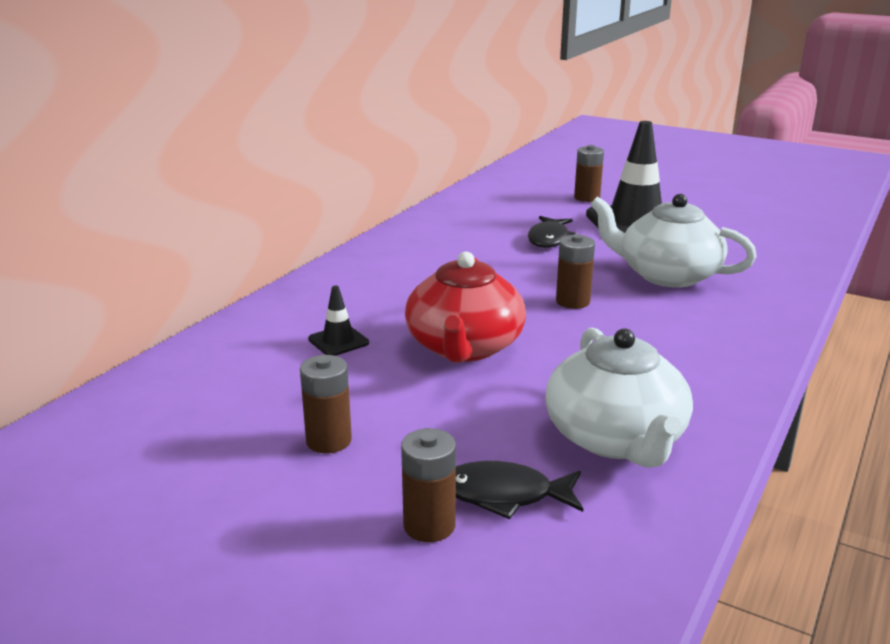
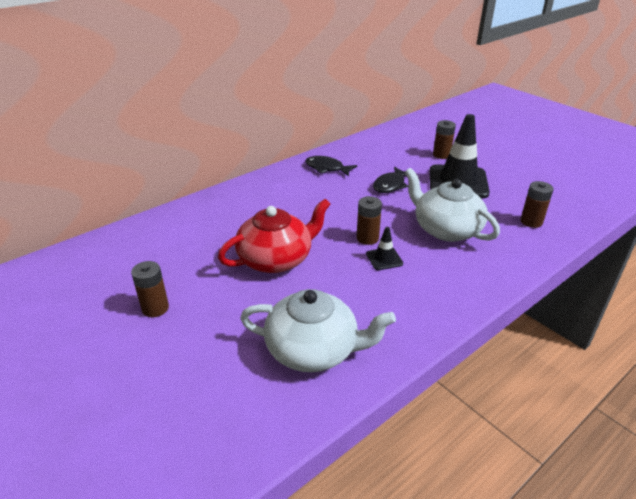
camera: 20 degrees right, 10 degrees up
black traffic cone [308,286,369,356] -> black traffic cone moved to [366,227,403,270]
brown battery [401,428,456,542] -> brown battery moved to [521,181,554,228]
red teapot [405,252,526,363] -> red teapot turned 150 degrees counterclockwise [218,199,331,273]
black fish [456,461,583,519] -> black fish moved to [305,156,357,176]
white teapot [545,328,693,468] -> white teapot turned 90 degrees counterclockwise [240,289,396,372]

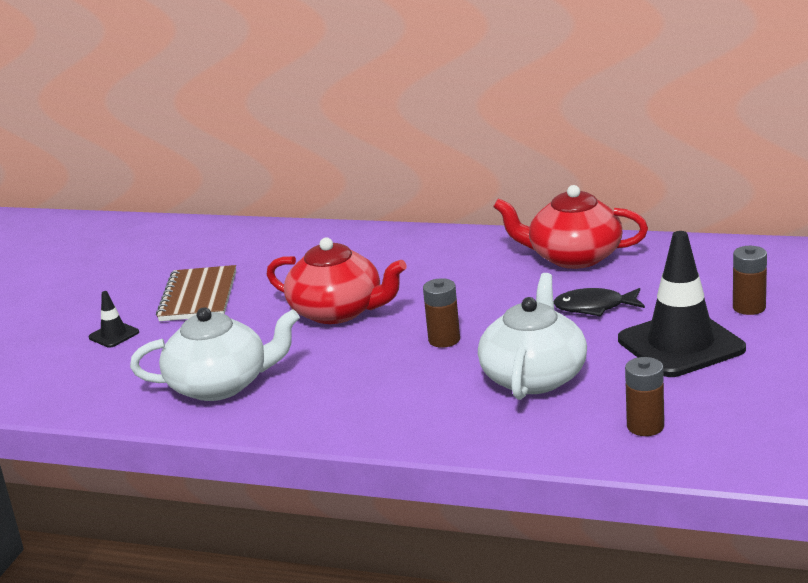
camera: 60 degrees right, 10 degrees down
brown battery [131,261,169,317] -> brown notebook [156,265,236,321]
white teapot [240,289,396,372] -> white teapot turned 75 degrees counterclockwise [130,307,300,401]
black fish [305,156,357,176] -> red teapot [493,185,648,269]
black traffic cone [366,227,403,270] -> black traffic cone moved to [89,291,139,348]

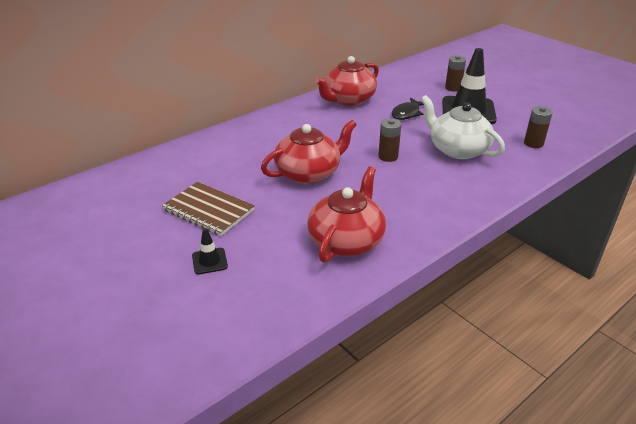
camera: 60 degrees left, 10 degrees up
white teapot [130,307,300,401] -> red teapot [307,167,386,263]

